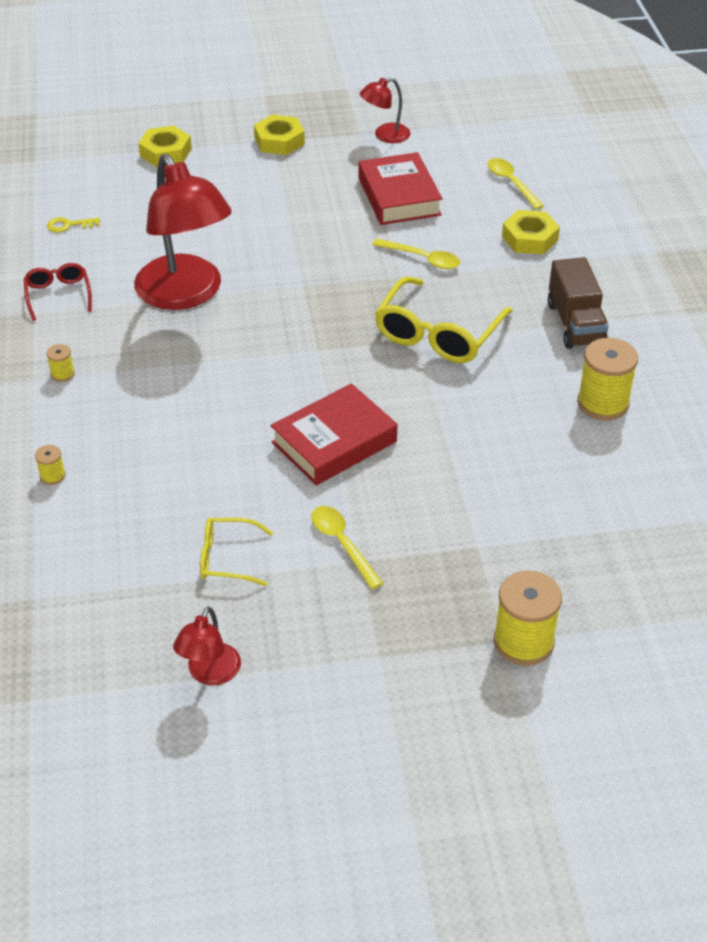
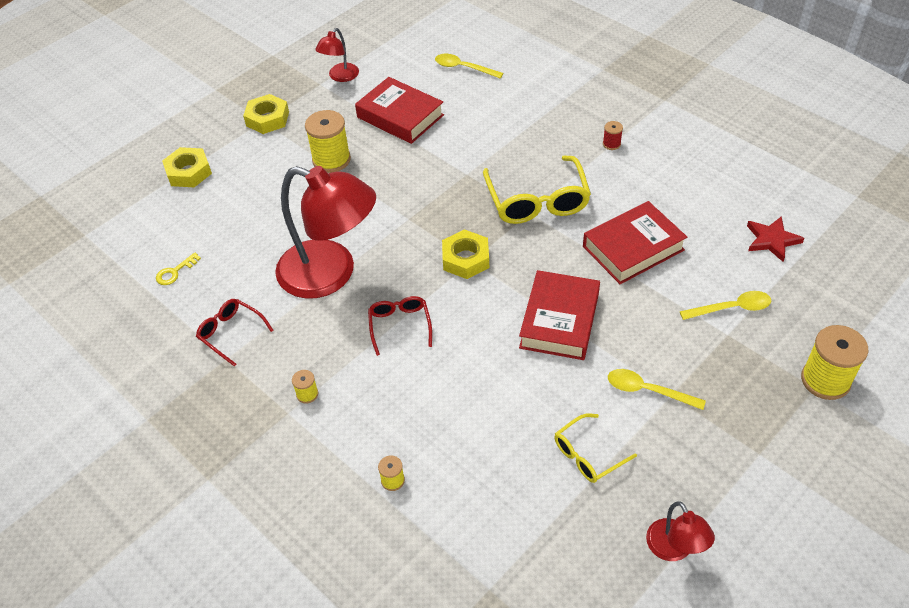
camera: 35 degrees left, 5 degrees up
yellow spoon [372,239,460,269] -> yellow spoon moved to [680,291,771,320]
yellow nut [502,210,560,254] -> yellow nut moved to [442,229,489,279]
brown truck [548,257,609,349] -> red spool [603,121,623,150]
yellow spool [577,338,638,420] -> yellow spool moved to [305,110,351,173]
none -> red glasses [368,296,432,356]
none -> red book [583,201,687,284]
none -> red star [747,216,804,262]

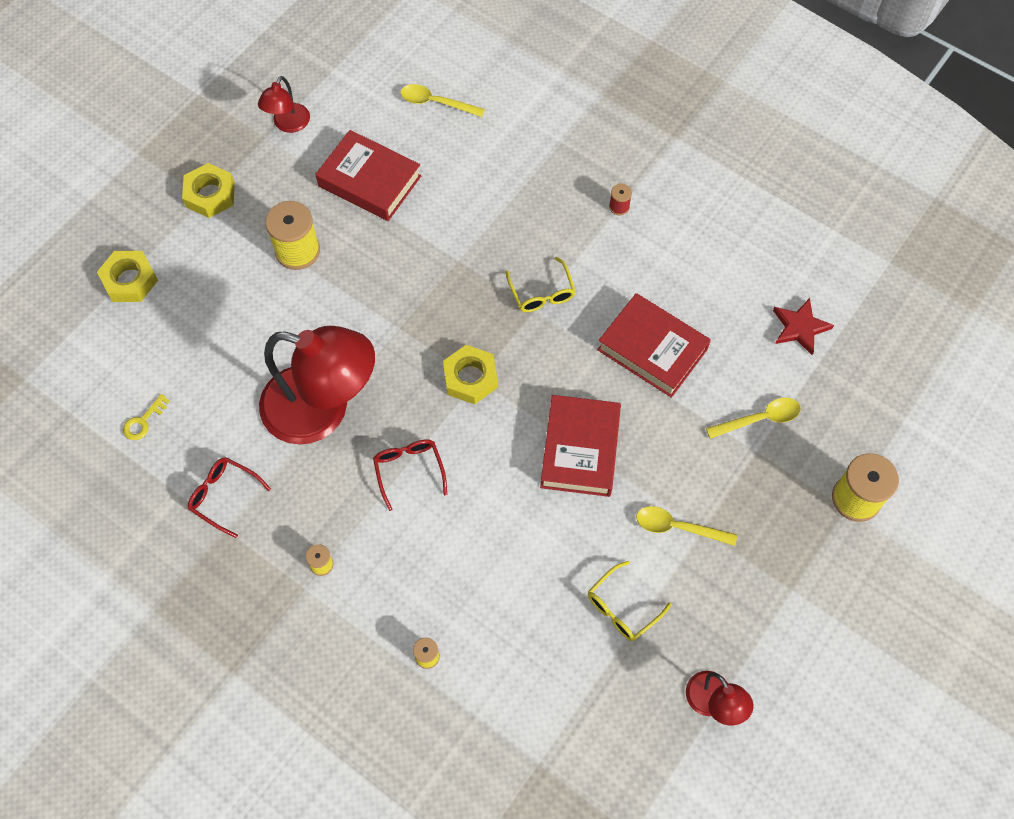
camera: 10 degrees left, 15 degrees up
yellow glasses [483,155,591,224] -> yellow glasses [505,257,576,312], size x0.56
red book [583,201,687,284] -> red book turned 75 degrees clockwise [597,293,711,398]

